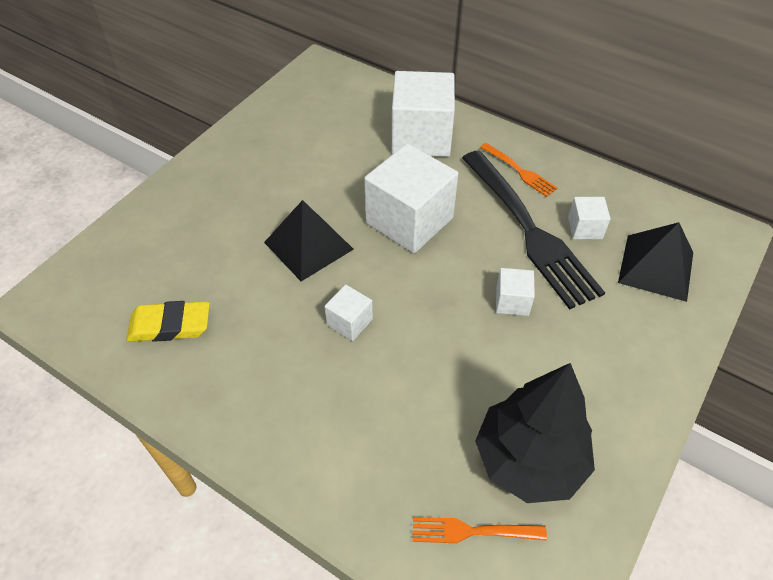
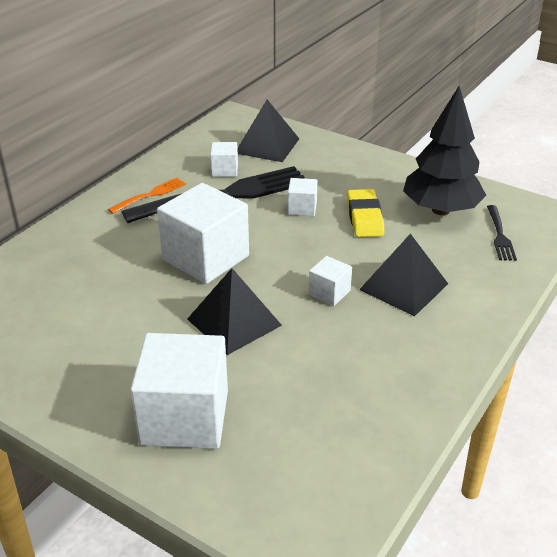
camera: 90 degrees left, 15 degrees down
yellow eraser [126,301,210,342] -> yellow eraser moved to [347,189,384,237]
white cube [392,71,455,157] -> white cube moved to [130,333,228,449]
orange fork [413,517,547,543] -> black fork [487,205,517,261]
none -> black pyramid [359,234,448,316]

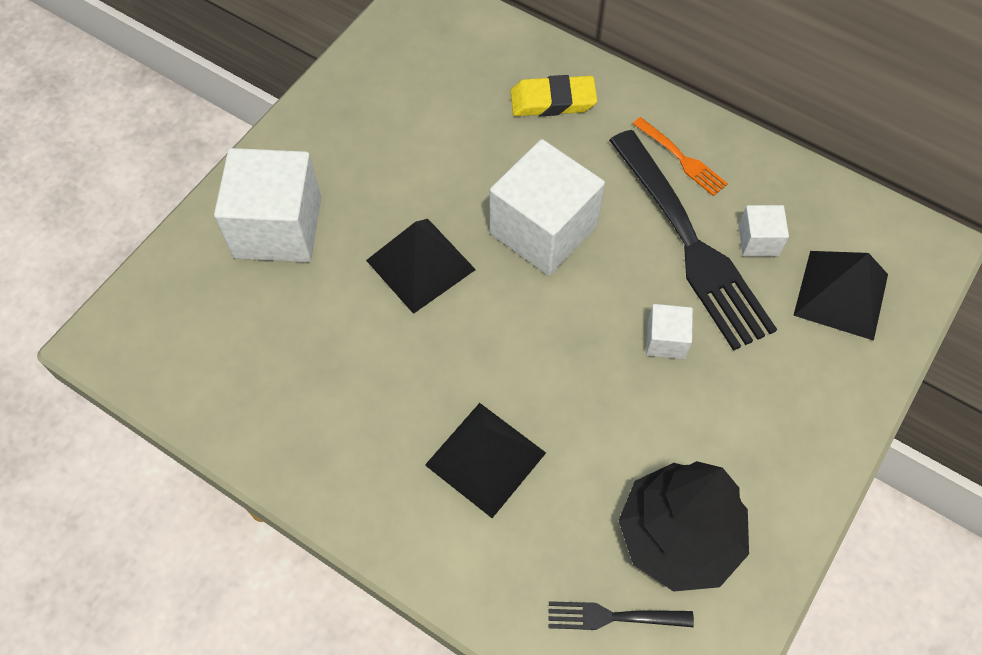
camera: 90 degrees right, 25 degrees up
white cube [308,256,352,306] -> none
yellow eraser [347,189,384,237] -> yellow eraser moved to [510,75,597,116]

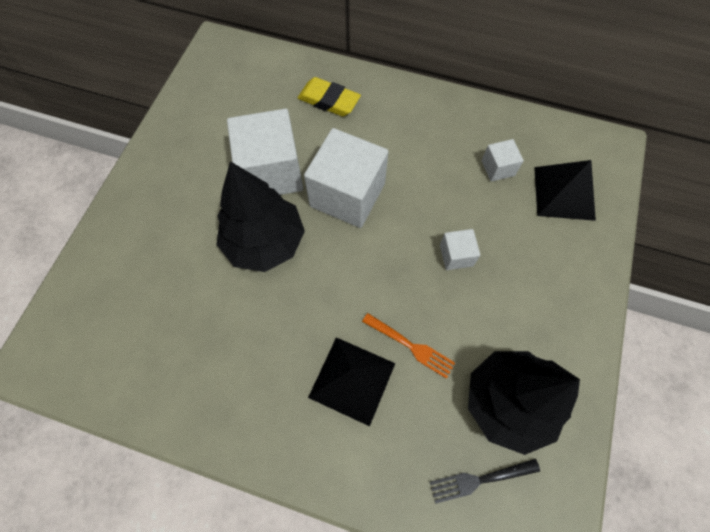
camera: 15 degrees left, 5 degrees up
white cube [214,148,321,262] -> white cube moved to [227,108,303,195]
black pyramid [366,219,476,314] -> black tree [217,161,305,272]
yellow eraser [510,75,597,116] -> yellow eraser turned 45 degrees clockwise [298,77,361,116]
black fork [609,130,777,351] -> none
orange fork [633,117,728,196] -> orange fork moved to [362,313,455,379]

